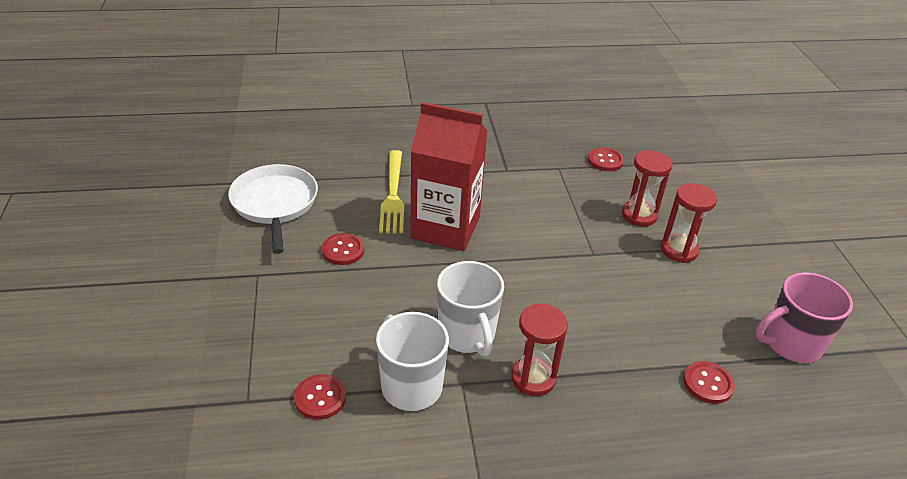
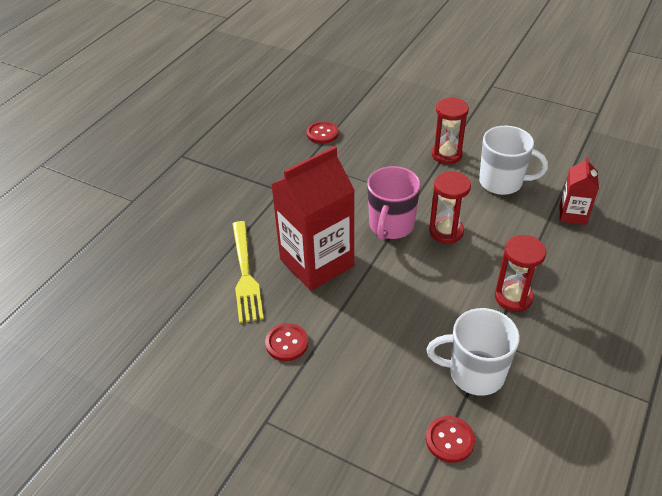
camera: 50 degrees left, 5 degrees up
white pan [228,164,318,254] -> none
yellow fork [379,150,404,234] -> yellow fork turned 45 degrees clockwise [233,221,264,323]
white mug [437,261,504,357] -> white mug moved to [479,126,548,195]
red hourglass [622,150,673,226] -> red hourglass moved to [429,171,471,243]
red button [683,361,735,404] -> red carton [560,157,599,225]
pink mug [755,272,853,363] -> pink mug moved to [367,166,421,240]

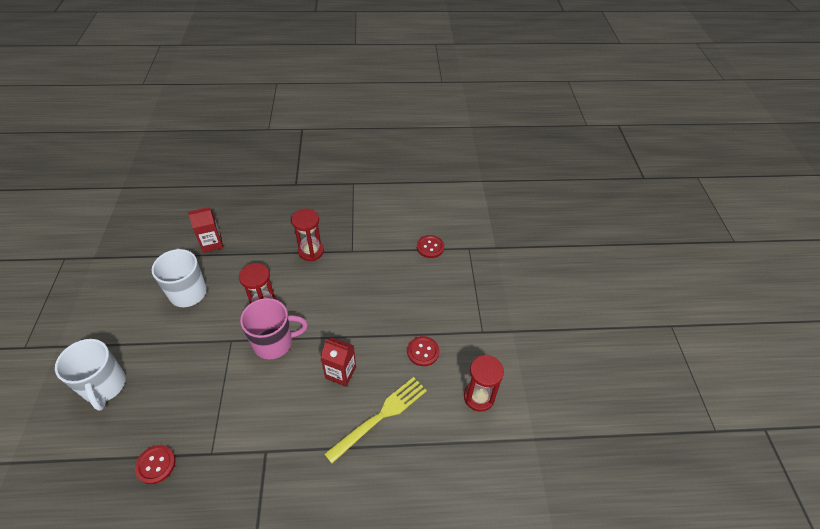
camera: 125 degrees left, 5 degrees up
red carton [271,146,355,291] -> red carton [321,338,356,387], size x0.51
white mug [427,308,520,396] -> white mug moved to [55,339,126,411]
red hourglass [432,97,469,164] -> red hourglass moved to [464,355,504,412]

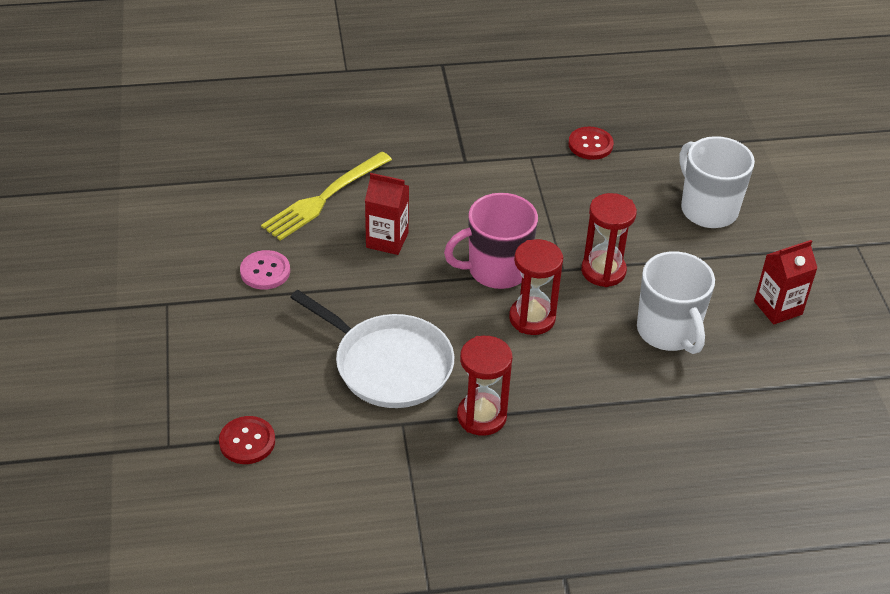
camera: 175 degrees right, 5 degrees down
red carton [188,207,223,253] -> red carton moved to [754,240,817,325]
red button [407,336,439,366] -> pink button [240,250,290,290]
red hourglass [464,355,504,412] -> red hourglass moved to [581,193,637,287]
none -> white pan [290,290,454,408]

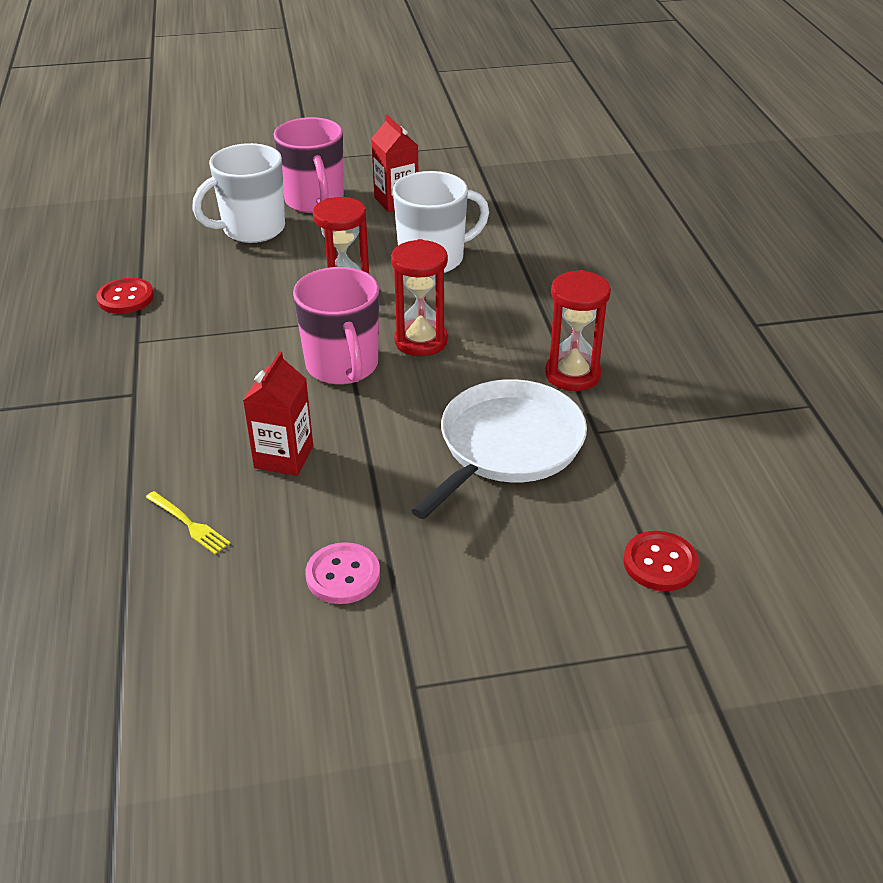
camera: 90 degrees left, 5 degrees down
yellow fork [261,151,392,241] -> yellow fork [146,491,231,554], size x0.48
none -> pink mug [274,117,344,213]

